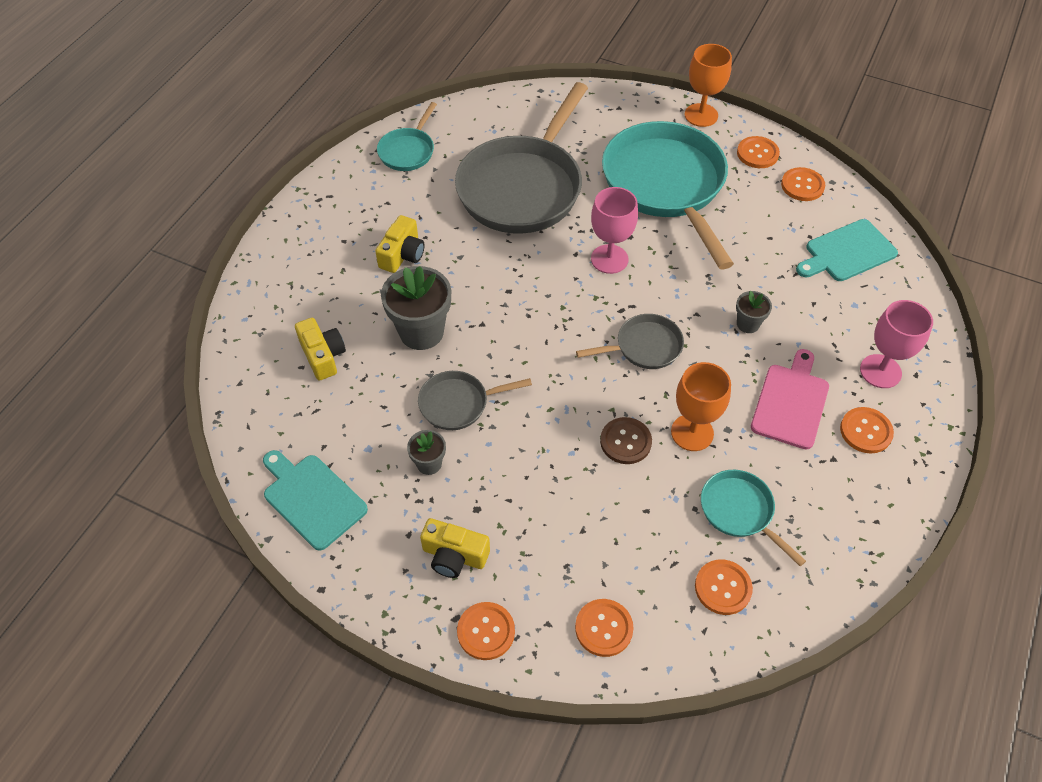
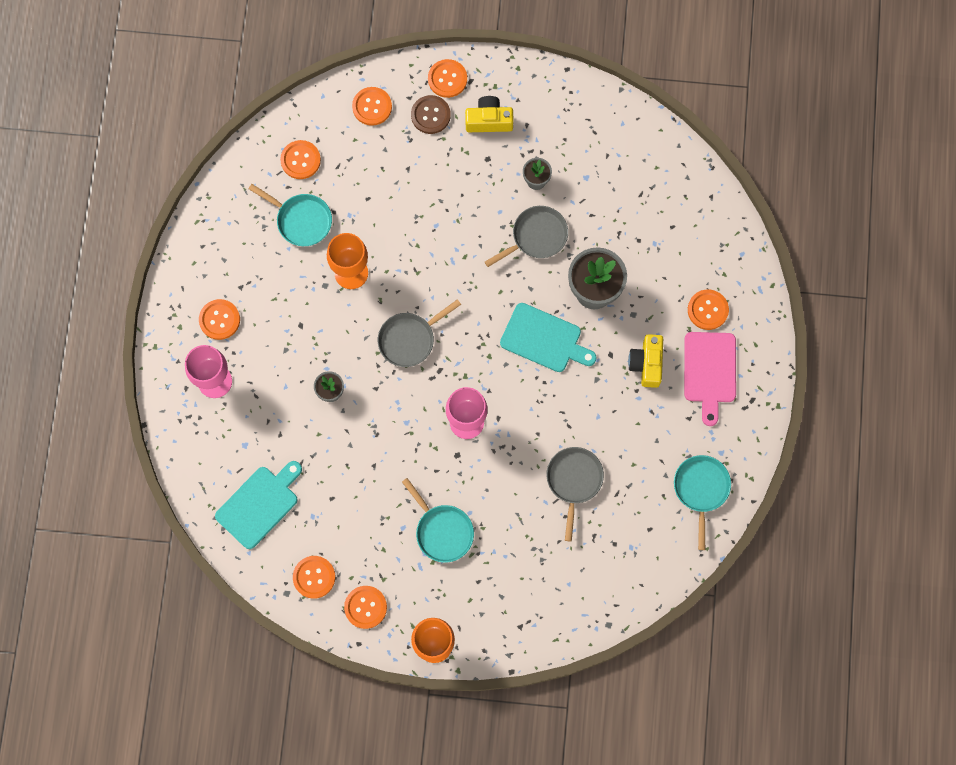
camera: 160 degrees right, 20 degrees up
turquoise cutting board [263,450,368,551] -> turquoise cutting board moved to [500,303,597,372]
yellow camera [295,318,346,381] -> none
grey pan [455,82,588,234] -> grey pan [546,447,604,541], size x0.47
brown button [600,417,652,464] -> brown button moved to [411,95,451,134]
turquoise pan [602,121,734,269] -> turquoise pan [402,478,474,563], size x0.47
pink cutting board [751,349,829,450] -> pink cutting board moved to [684,332,736,426]
none -> orange button [688,290,729,330]

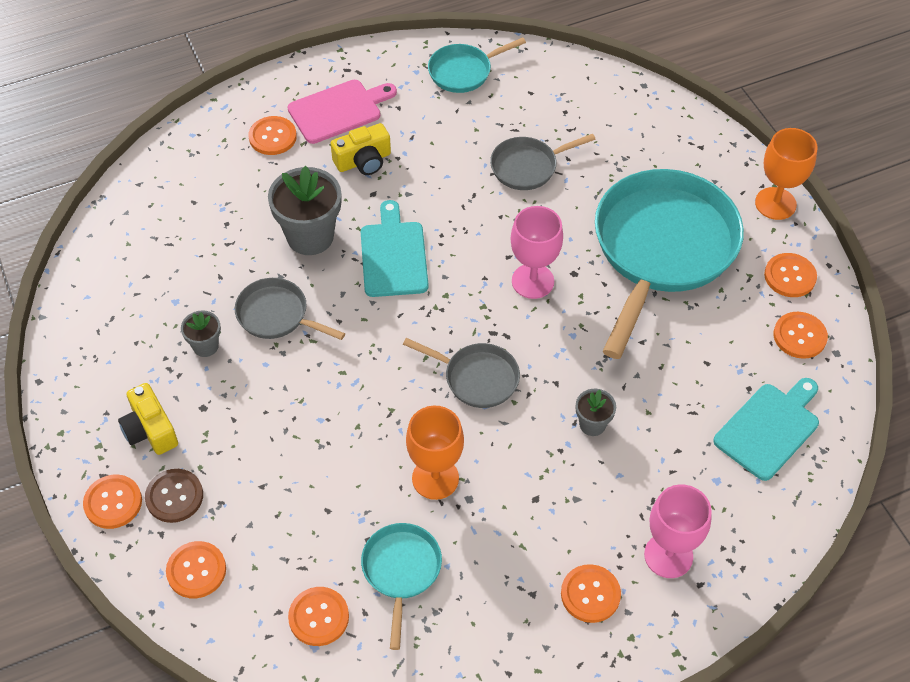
camera: 120 degrees left, 20 degrees down
turquoise cutting board [215,461,302,549] -> turquoise cutting board turned 120 degrees clockwise [713,378,819,481]
turquoise pan [402,478,474,563] -> turquoise pan [595,169,744,359], size x2.14

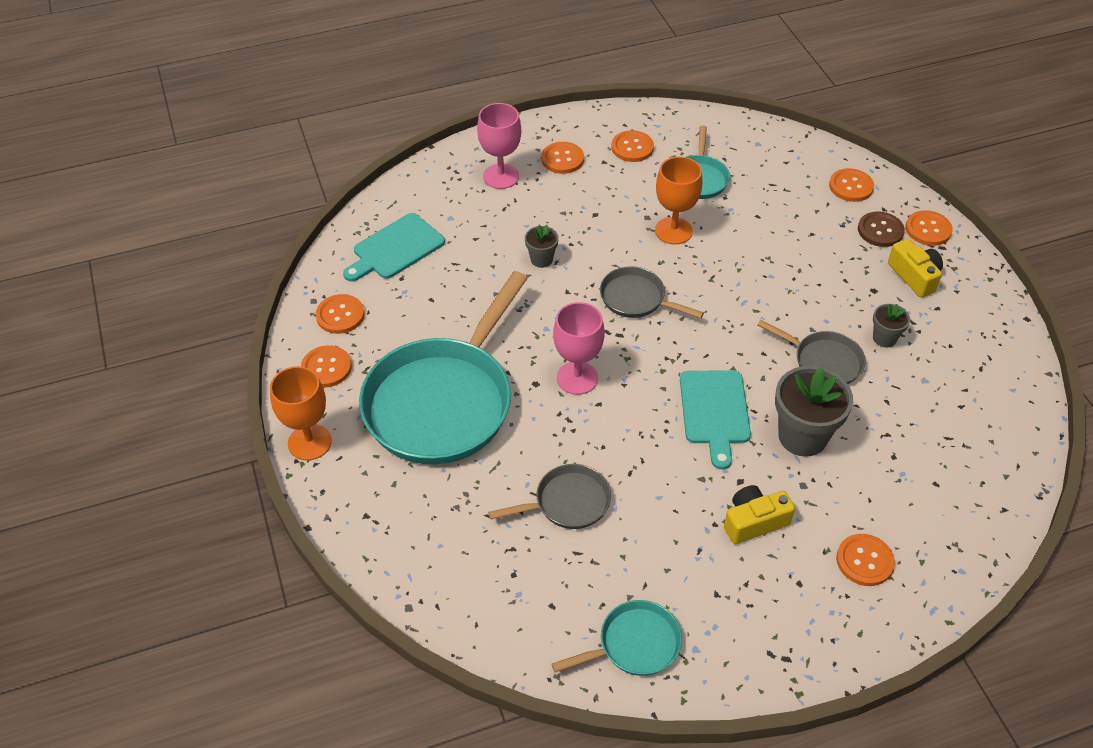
camera: 175 degrees left, 5 degrees down
pink cutting board [288,80,397,144] -> none
orange button [288,587,349,646] -> orange button moved to [611,130,654,162]

